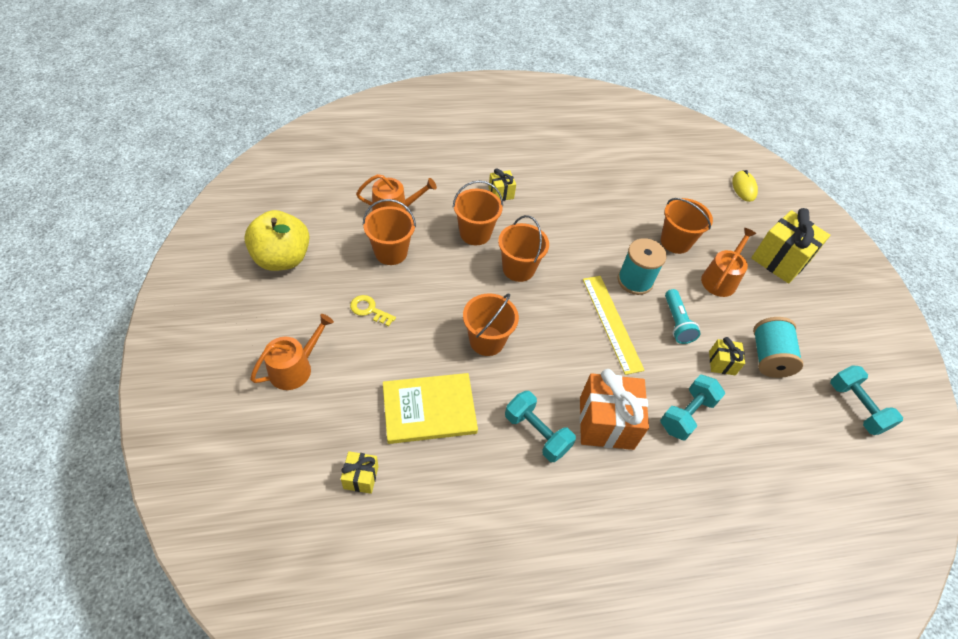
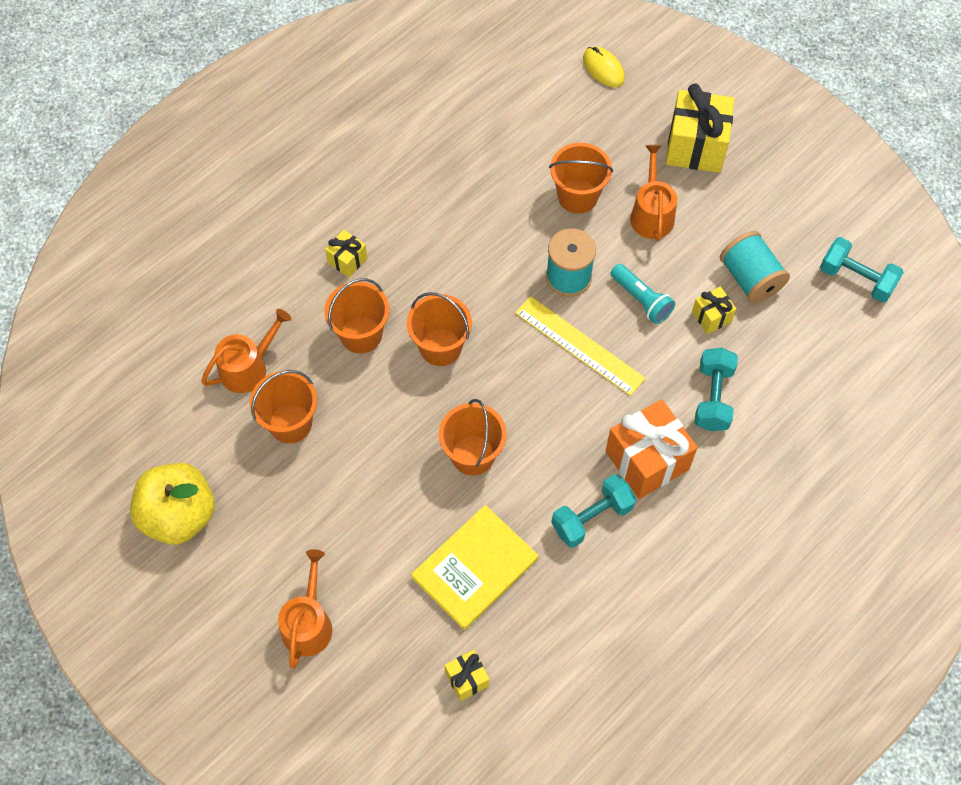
camera: 30 degrees left, 10 degrees up
yellow key [350,295,396,327] -> none
turquoise dumbbell [505,391,576,462] -> turquoise dumbbell turned 45 degrees counterclockwise [551,474,636,548]

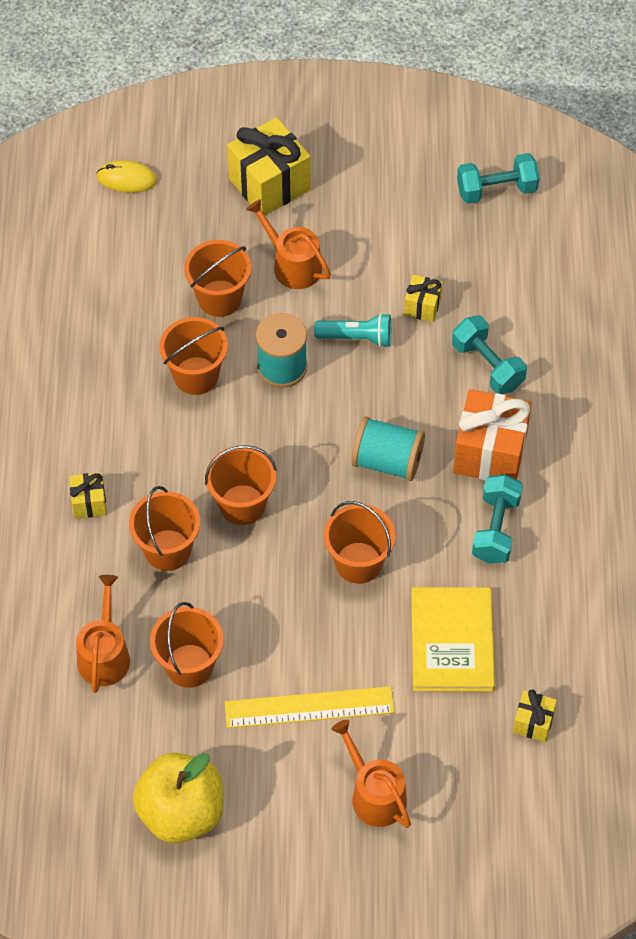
camera: 45 degrees left, 5 degrees down
yellow ruler [515,296,646,396] -> yellow ruler moved to [225,686,395,728]
turquoise spool [720,231,790,303] -> turquoise spool moved to [351,416,425,481]
none -> orange bucket [159,317,228,395]

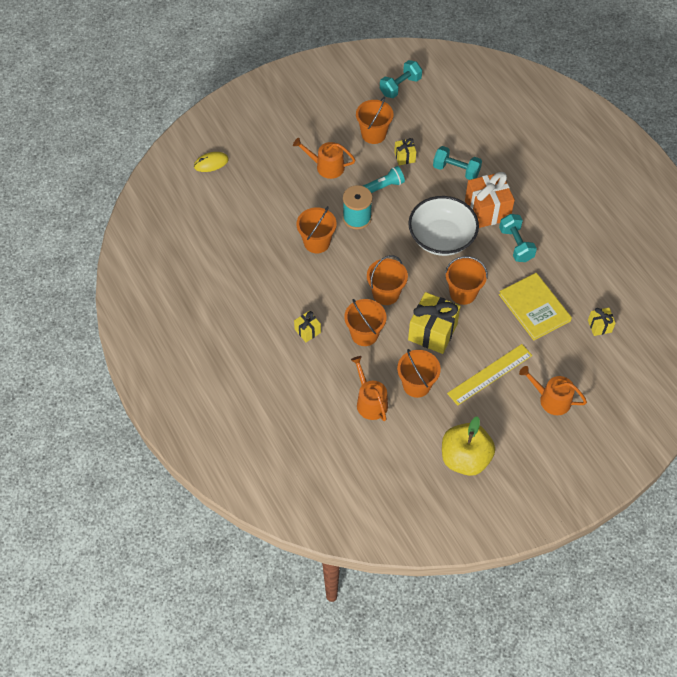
camera: 30 degrees left, 0 degrees up
orange bucket [184,240,251,317] -> orange bucket moved to [356,97,394,144]
yellow gift [227,117,311,215] -> yellow gift moved to [408,292,461,354]
turquoise spool [351,416,425,481] -> white bowl [408,196,479,256]

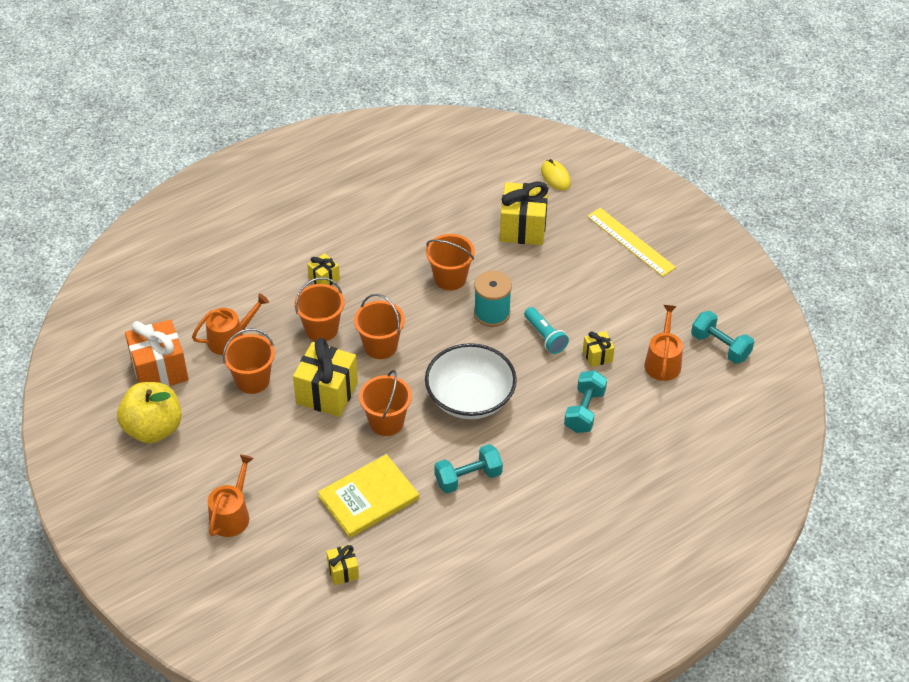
camera: 85 degrees right, 10 degrees down
orange watering can [293,138,355,179] -> orange watering can moved to [644,305,683,381]
orange bucket [356,97,394,144] -> none
yellow ruler [447,344,532,406] -> yellow ruler moved to [587,208,676,277]
orange gift [465,172,515,228] -> orange gift moved to [125,319,189,386]
none -> yellow gift [500,182,549,245]

